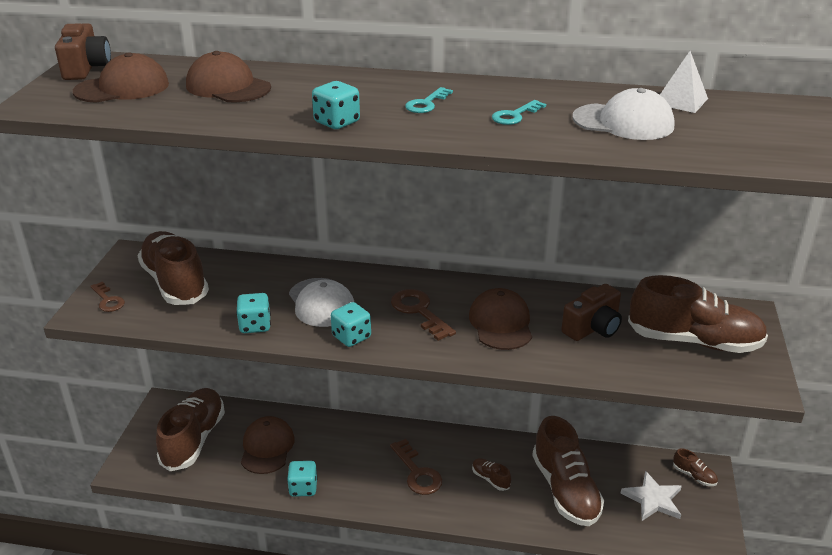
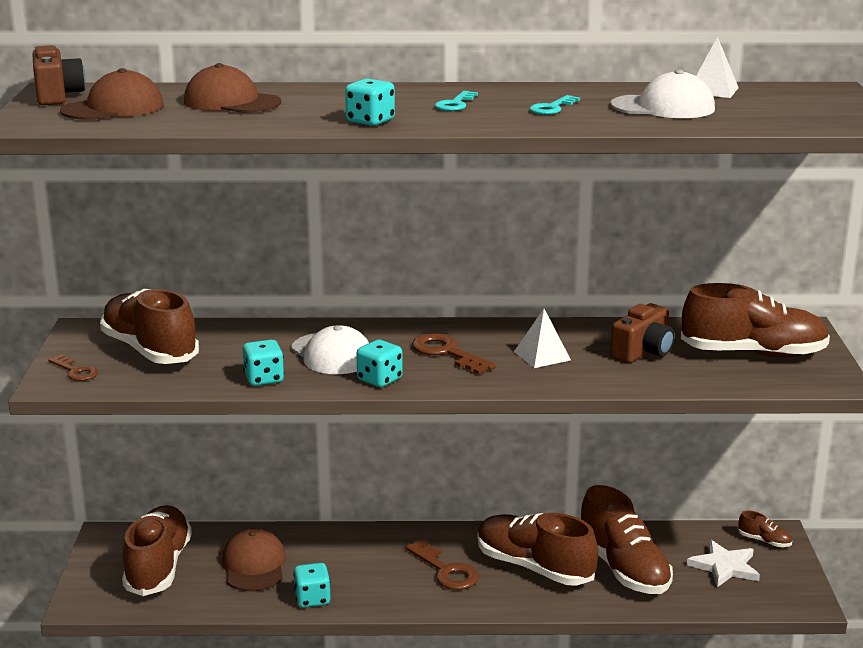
camera: 10 degrees left, 10 degrees down
brown cap [469,288,532,350] -> white pyramid [514,309,571,368]
brown shoe [472,458,511,491] -> brown shoe [478,513,598,585], size x2.35

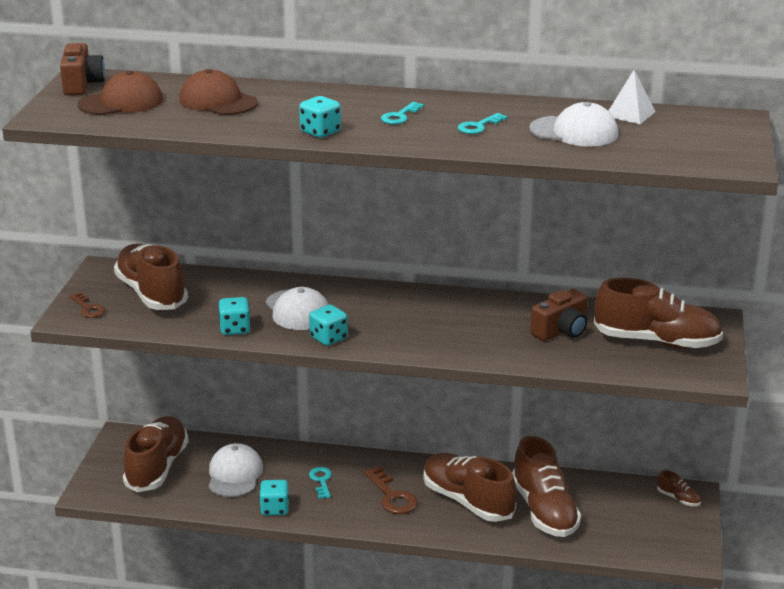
camera: 10 degrees right, 5 degrees up
brown cap [222,528,286,591] -> white cap [209,443,263,497]
brown key [412,333,496,375] -> none
white pyramid [514,309,571,368] -> none
white star [687,540,760,587] -> none
none -> turquoise key [309,467,332,499]

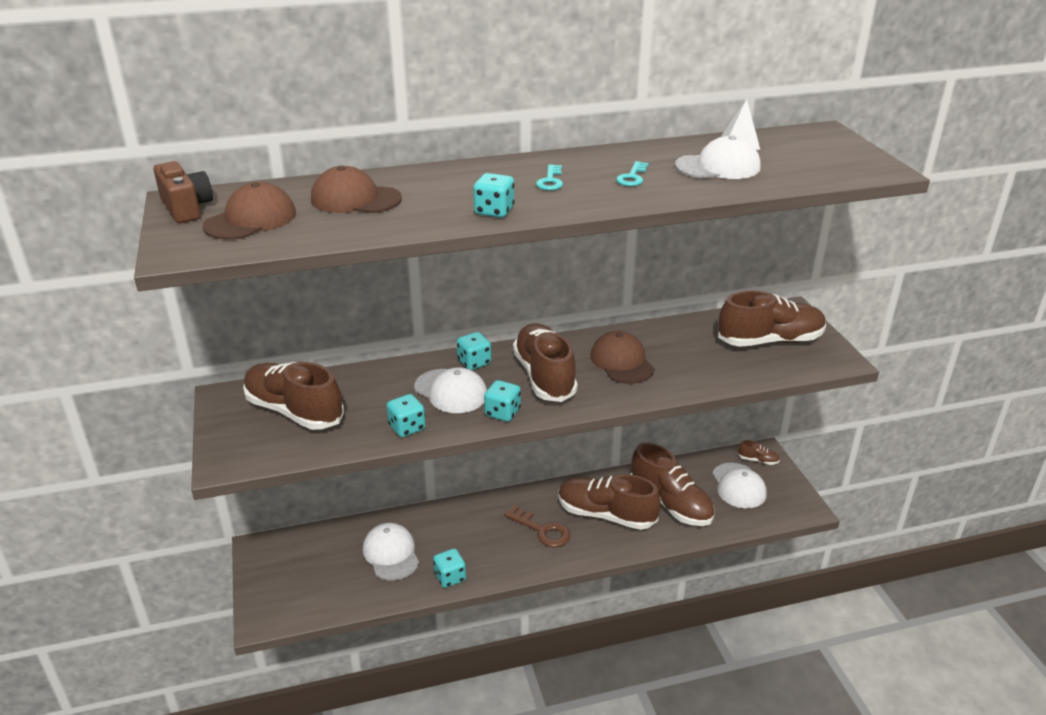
camera: 25 degrees left, 5 degrees up
brown key [69,292,105,318] -> none
brown shoe [123,416,189,492] -> brown shoe moved to [513,323,578,402]
turquoise key [309,467,332,499] -> none
brown camera [530,289,588,341] -> none
none -> turquoise dice [457,332,491,370]
none -> brown cap [590,331,655,384]
none -> white cap [712,463,766,508]

